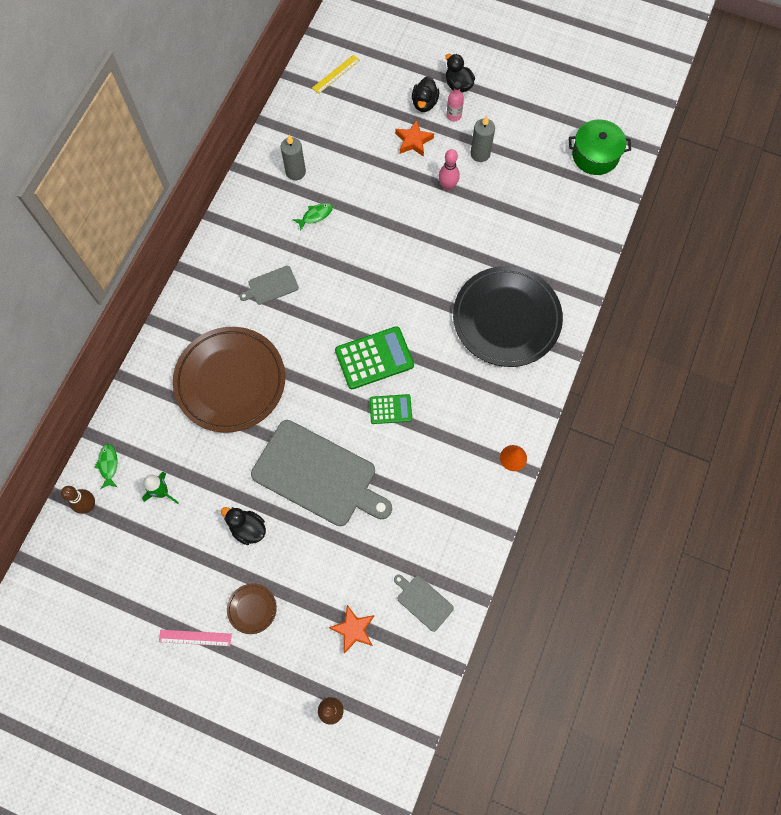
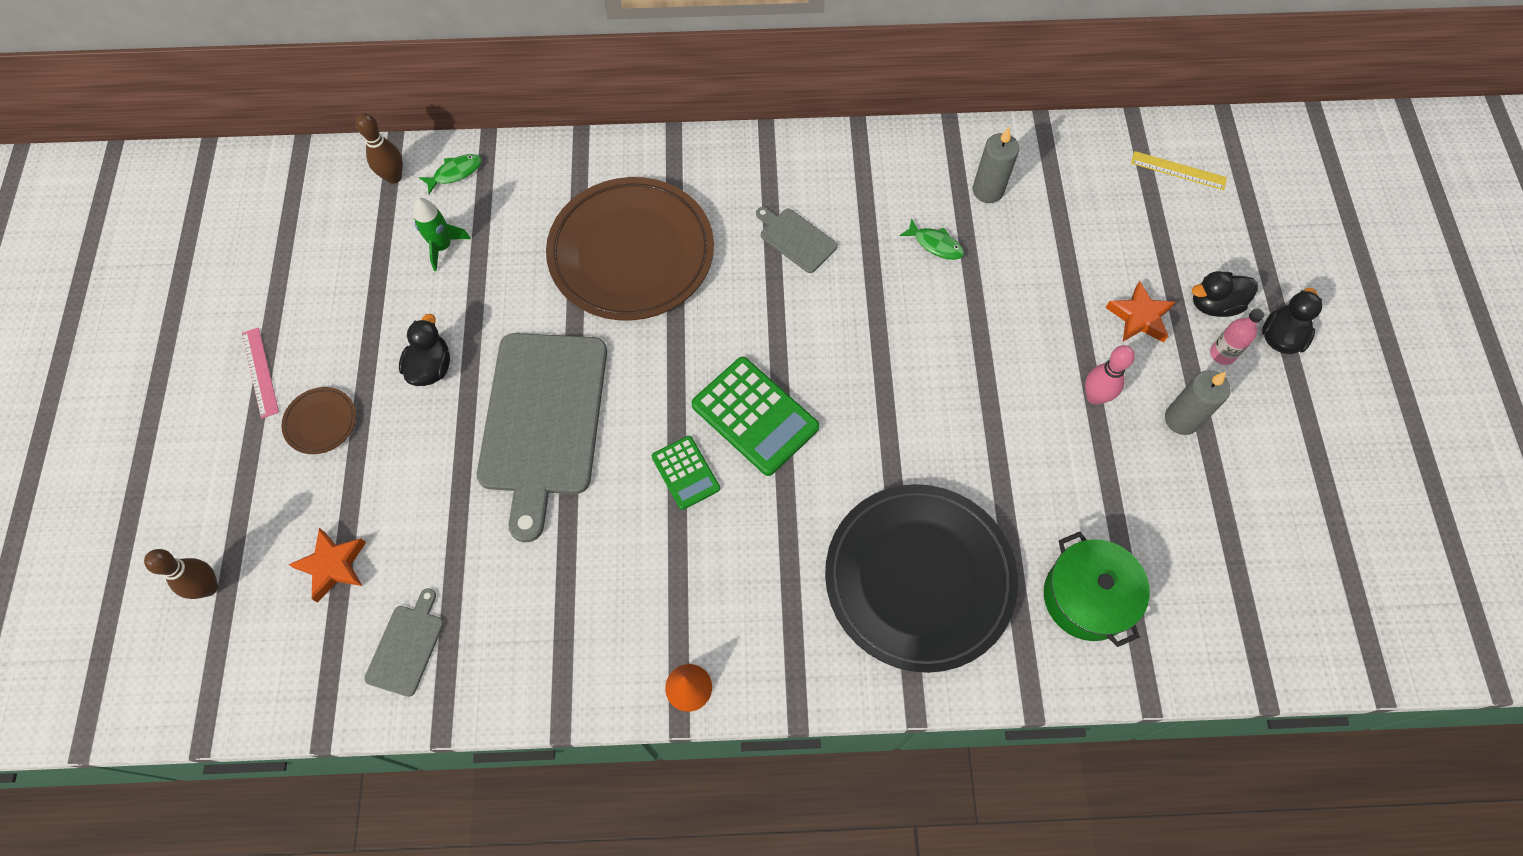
camera: 65 degrees right, 5 degrees down
green pot [569,119,631,175] -> green pot moved to [1044,532,1150,647]

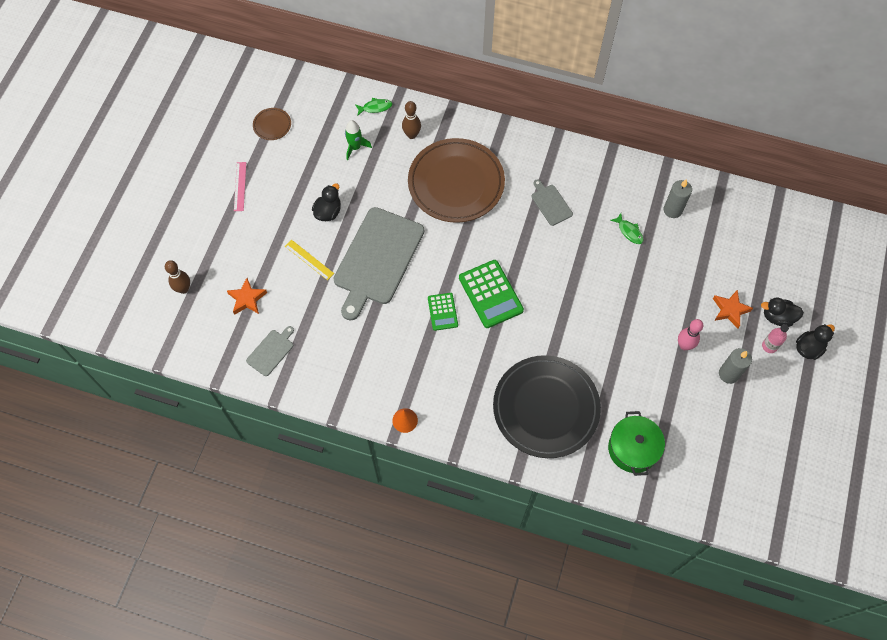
camera: 20 degrees right, 0 degrees up
brown plate [281,387,356,454] -> brown plate moved to [253,108,291,140]
brown bowling pin [356,113,403,184] -> brown bowling pin moved to [402,101,421,139]
yellow ruler [1131,151,1227,190] -> yellow ruler moved to [285,240,334,280]

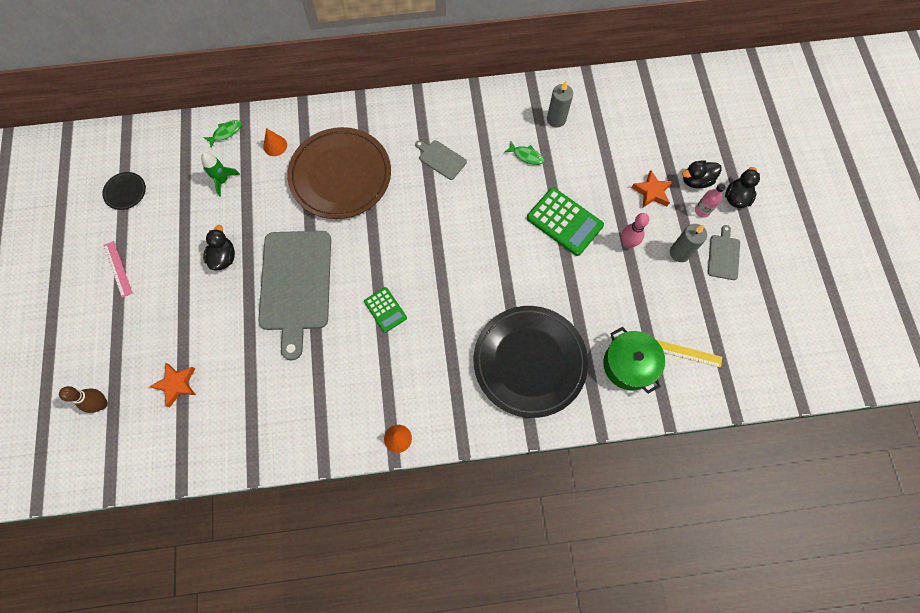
camera: 25 degrees left, 5 degrees up
grey cutting board [246,326,294,376] -> grey cutting board moved to [708,225,740,280]
brown plate [253,108,291,140] -> black plate [102,172,146,210]
yellow ruler [285,240,334,280] -> yellow ruler moved to [657,340,722,368]
brown bowling pin [402,101,421,139] -> orange cone [263,128,287,156]
green calculator [459,260,524,328] -> green calculator moved to [527,188,604,256]

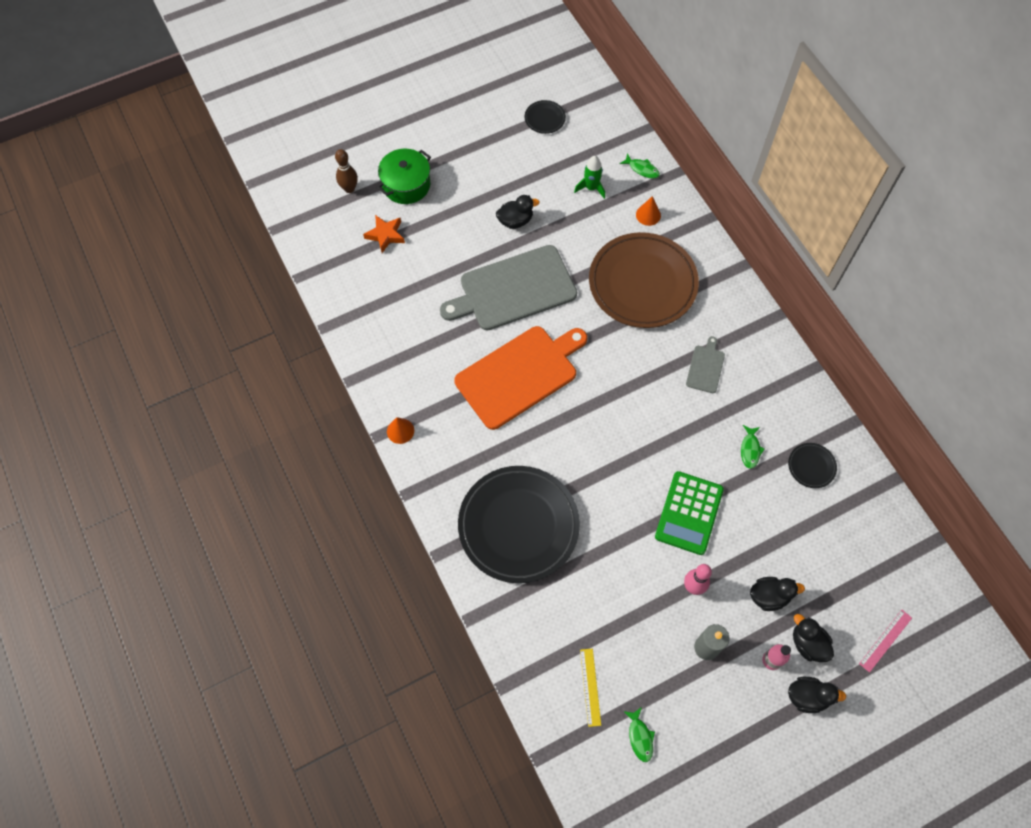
camera: 70 degrees right, 5 degrees down
pink ruler [103,241,132,298] -> pink ruler moved to [859,610,912,673]
green calculator [364,287,407,333] -> orange cutting board [454,326,587,430]
grey candle [547,81,573,127] -> black plate [788,443,837,488]
green pot [603,327,665,394] -> green pot moved to [378,149,431,204]
orange star [631,170,673,208] -> black duck [750,577,805,611]
grey cutting board [708,225,740,280] -> none
none -> green fish [623,707,655,762]

